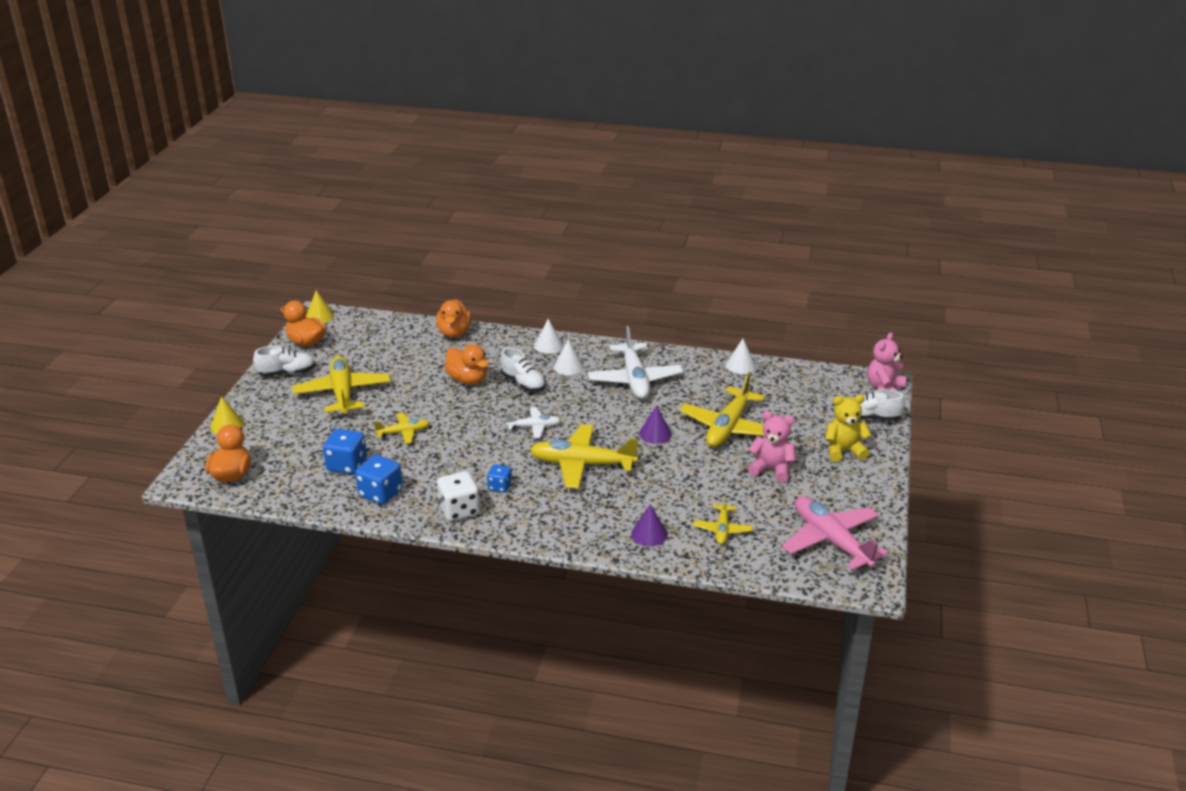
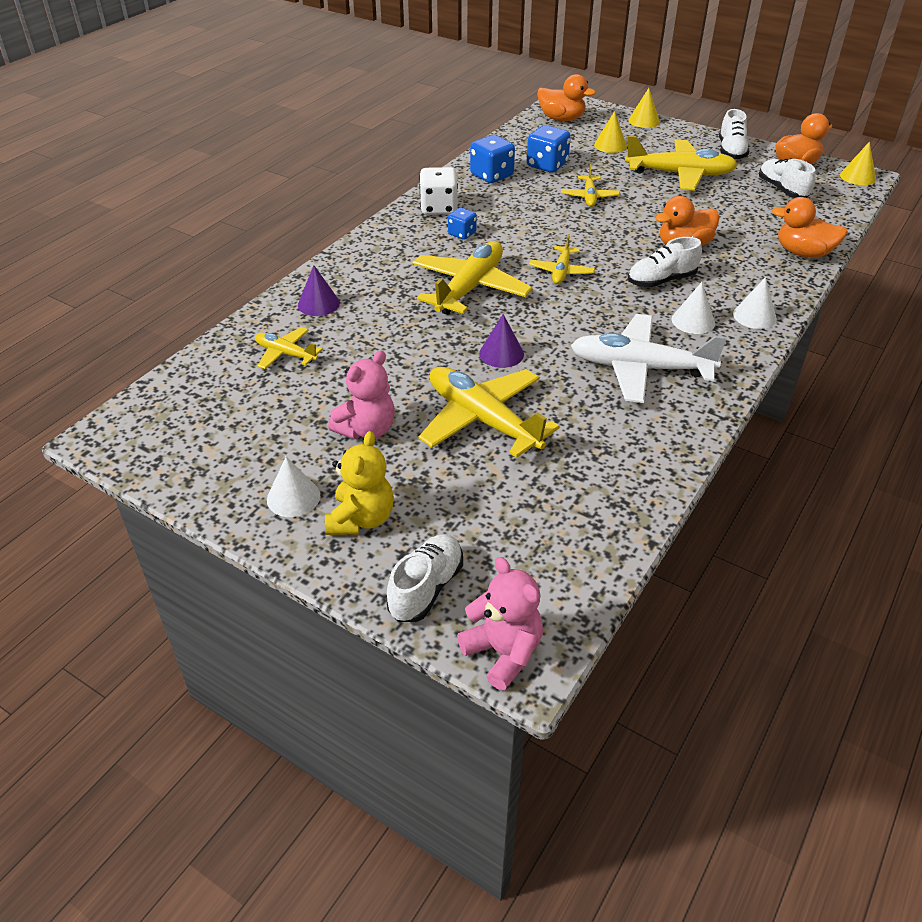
camera: 110 degrees right, 10 degrees up
white plane [506,407,561,439] -> yellow plane [529,234,595,284]
white cone [726,339,756,374] -> white cone moved to [267,457,320,517]
pink plane [782,496,888,570] -> none
none -> yellow cone [594,111,627,153]
none -> white shoe [759,158,816,198]

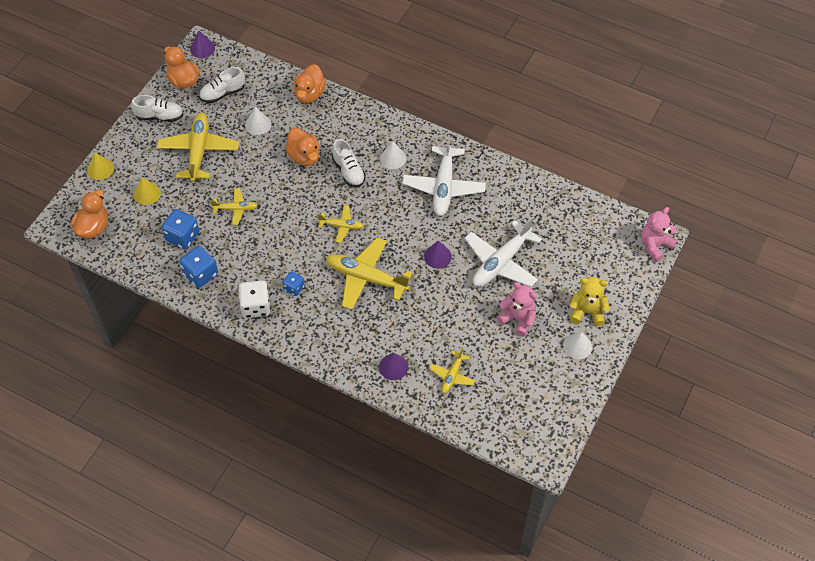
camera: 95 degrees left, 15 degrees up
white shoe [386,534,463,622] -> none
yellow plane [419,367,560,458] -> white plane [464,217,542,287]
white cone [733,277,777,329] -> white cone moved to [245,107,271,135]
yellow cone [840,142,876,185] -> purple cone [190,31,215,58]

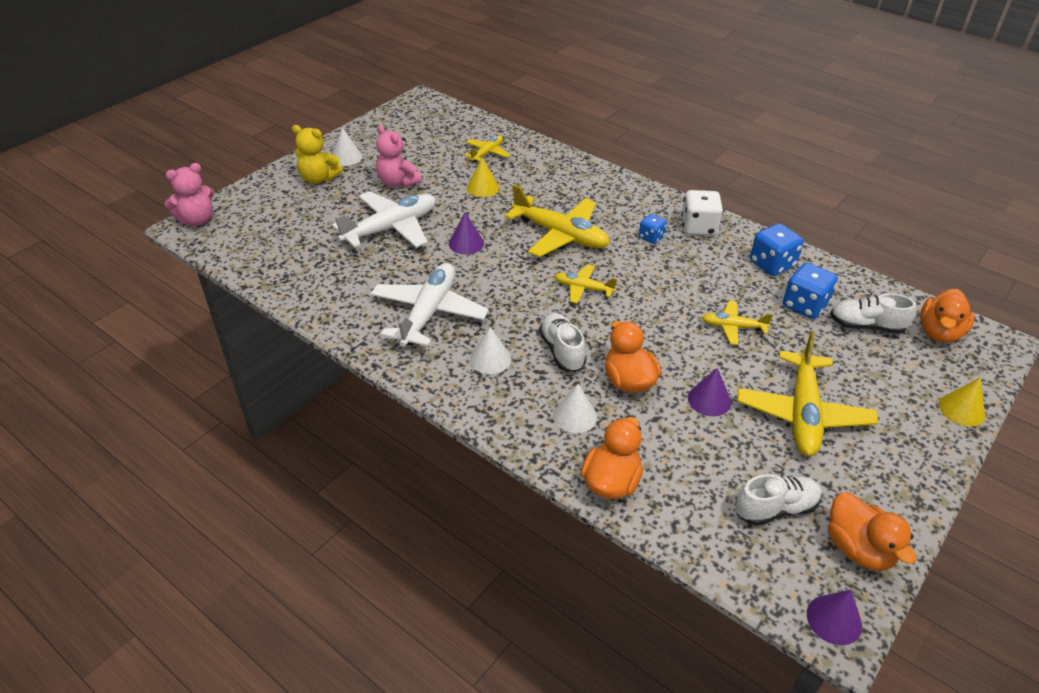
camera: 170 degrees left, 15 degrees down
white shoe [131,95,184,122] -> white shoe moved to [830,293,916,334]
yellow cone [134,177,161,205] -> yellow cone moved to [467,157,499,197]
white cone [245,107,271,135] -> white cone moved to [553,384,597,433]
purple cone [379,353,408,380] -> purple cone moved to [688,368,731,416]

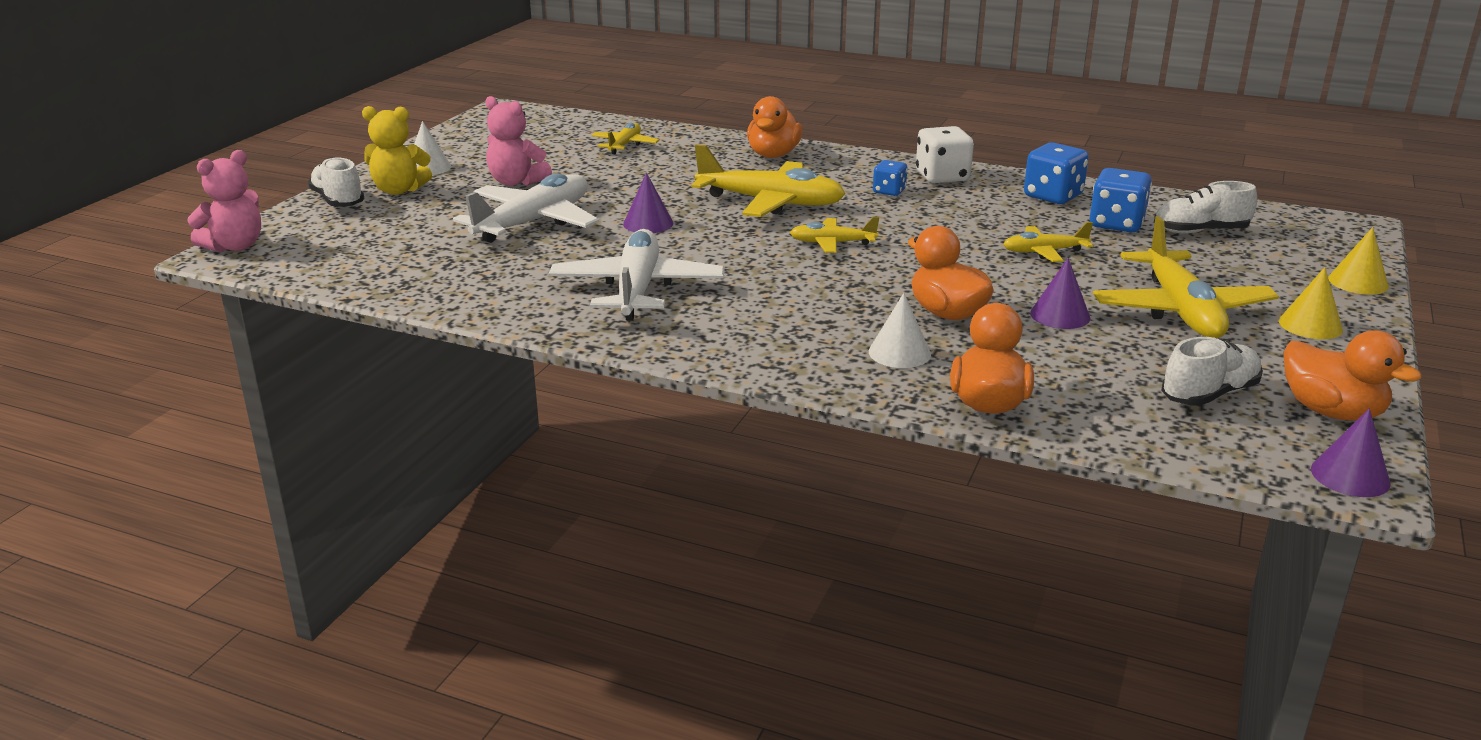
camera: 15 degrees left, 15 degrees down
yellow cone [467,157,499,197] -> yellow cone moved to [1279,267,1343,339]
white cone [470,327,511,374] -> none
white shoe [539,313,586,372] -> white shoe moved to [308,157,365,207]
orange duck [920,289,975,343] -> orange duck moved to [747,96,802,158]

